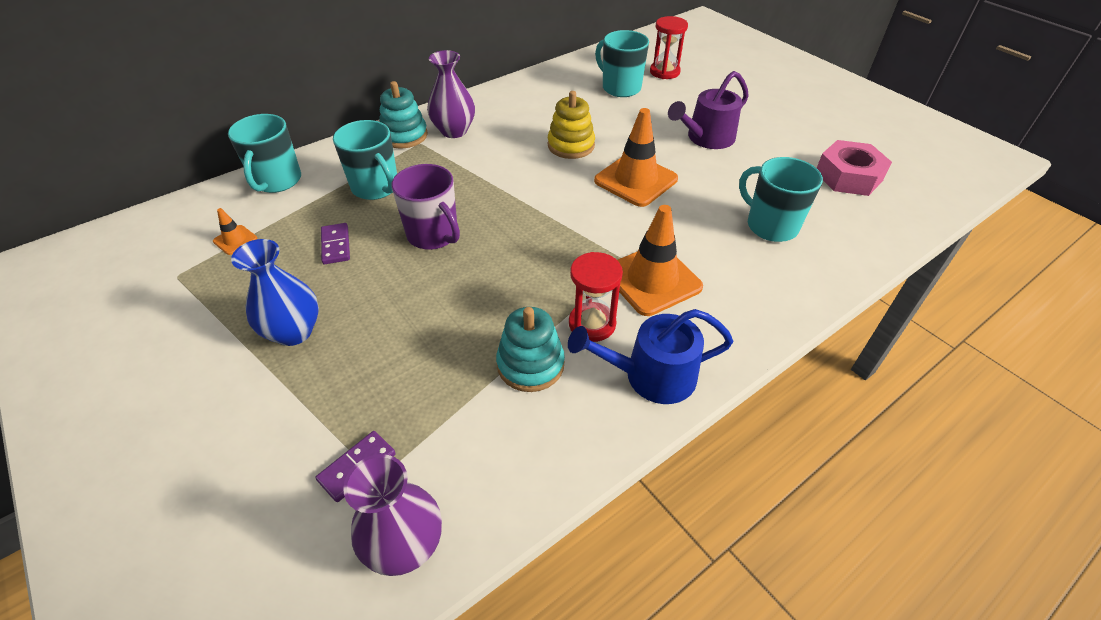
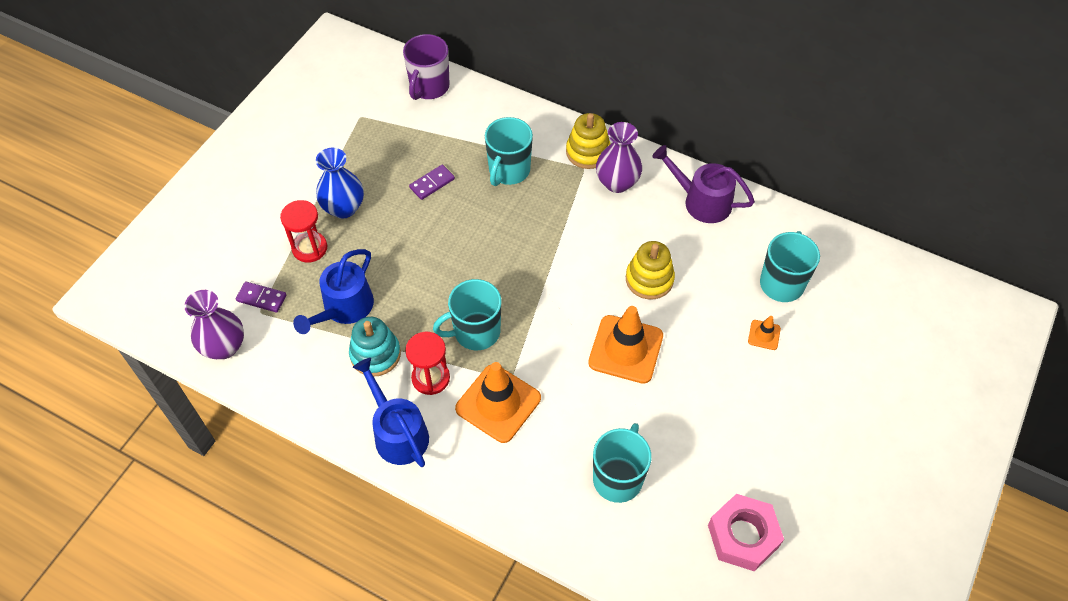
camera: 65 degrees right, 10 degrees up
orange traffic cone [213,208,257,255] -> orange traffic cone moved to [748,316,781,350]
turquoise mug [228,114,301,193] -> turquoise mug moved to [433,279,501,350]
turquoise stacking toy [379,81,428,148] -> yellow stacking toy [566,113,611,169]
purple mug [392,164,460,250] -> purple mug moved to [403,34,450,100]
red hourglass [650,16,688,79] -> red hourglass moved to [280,200,327,263]
purple watering can [668,71,749,149] -> purple watering can moved to [652,145,755,223]
none -> blue watering can [293,249,374,334]

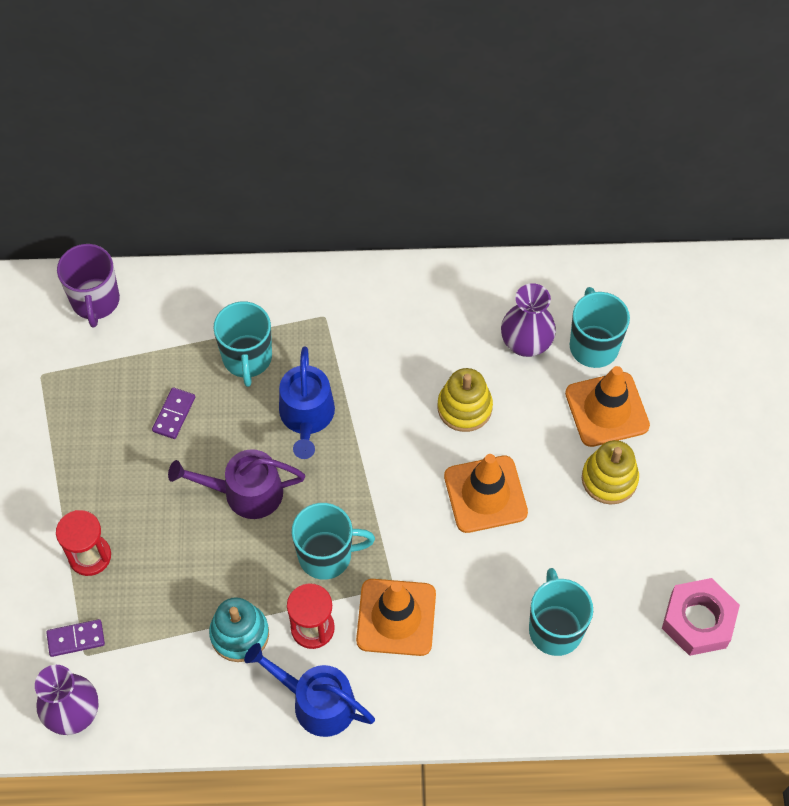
camera: 30 degrees left, 5 degrees up
blue watering can [293,249,374,334] -> blue watering can moved to [279,346,335,459]
blue vase [316,148,364,219] -> none
turquoise mug [433,279,501,350] -> turquoise mug turned 135 degrees counterclockwise [292,503,375,580]
yellow stacking toy [566,113,611,169] -> yellow stacking toy moved to [582,440,639,505]
purple vase [596,122,642,193] -> purple vase moved to [501,283,556,357]
purple watering can [652,145,755,223] -> purple watering can moved to [168,449,305,519]
orange traffic cone [748,316,781,350] -> orange traffic cone [565,366,650,447], size x2.18

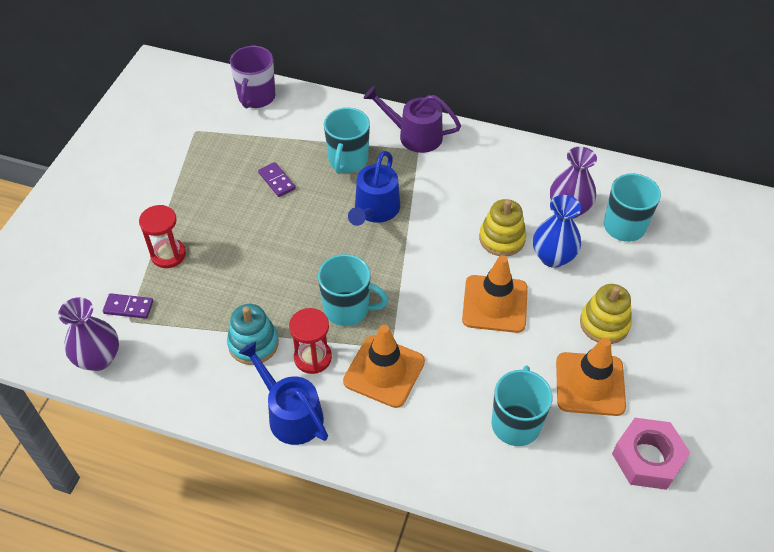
camera: 20 degrees right, 10 degrees down
purple domino [152,387,195,439] -> purple domino turned 75 degrees counterclockwise [258,162,296,197]
purple watering can [168,449,305,519] -> purple watering can moved to [364,86,461,153]
orange traffic cone [565,366,650,447] -> orange traffic cone moved to [556,338,626,416]
none -> blue vase [533,195,581,268]

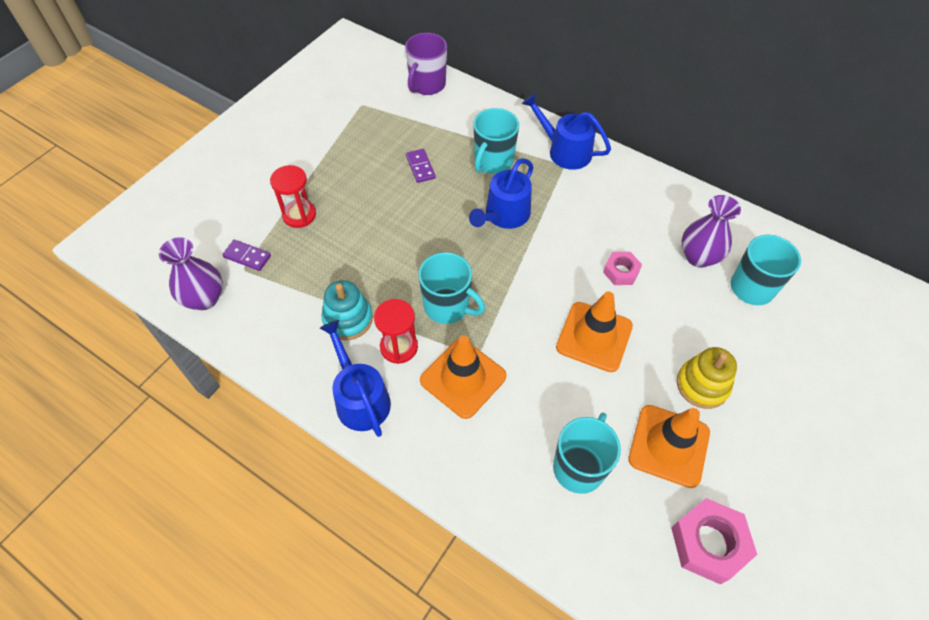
camera: 15 degrees right, 5 degrees up
purple watering can [364,86,461,153] -> blue watering can [522,93,611,170]
yellow stacking toy [479,199,526,256] -> pink nut [603,252,642,285]
blue vase [533,195,581,268] -> none

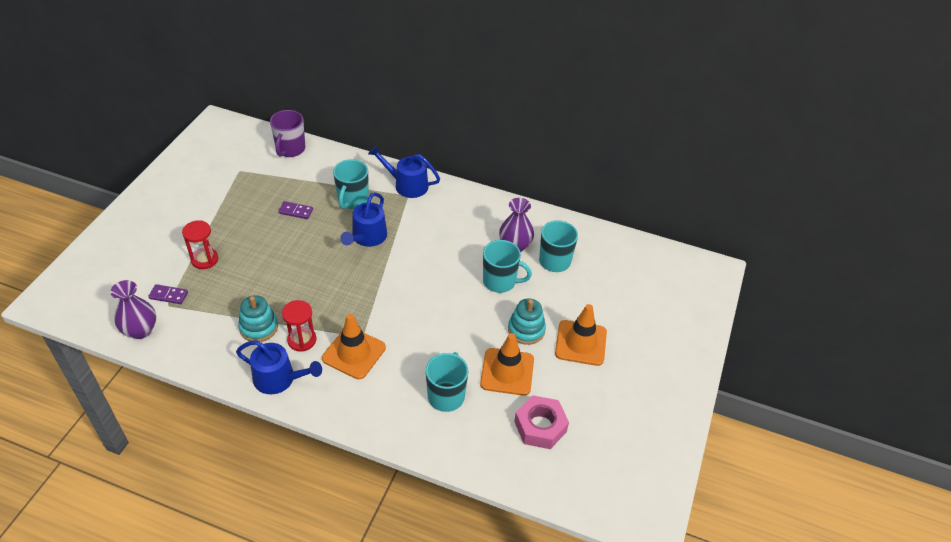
camera: 15 degrees left, 10 degrees down
blue watering can [320,320,391,437] -> blue watering can turned 150 degrees clockwise [236,340,322,394]
purple domino [406,149,436,183] -> purple domino turned 45 degrees counterclockwise [278,201,313,219]
turquoise mug [419,252,485,324] -> turquoise mug moved to [483,240,532,293]
orange traffic cone [556,291,633,372] -> orange traffic cone moved to [555,304,607,366]
pink nut [603,252,642,285] -> none
yellow stacking toy [677,347,737,409] -> turquoise stacking toy [508,298,546,345]

